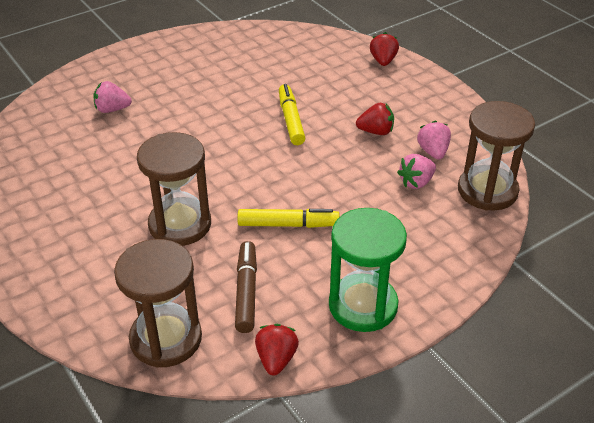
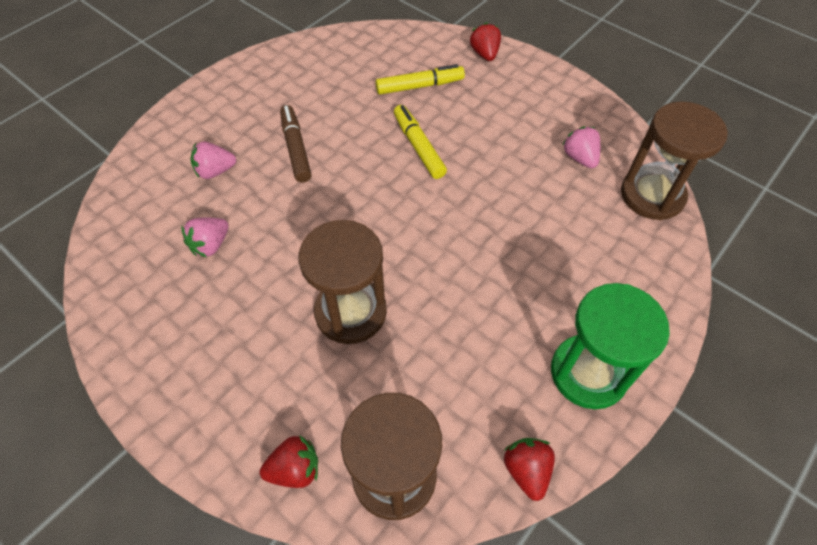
camera: 15 degrees left, 15 degrees up
brown marker [235,241,257,333] -> brown marker moved to [280,105,312,183]
yellow marker [238,209,340,228] -> yellow marker moved to [376,64,465,95]
red strawberry [356,103,394,135] -> red strawberry moved to [260,435,318,488]
pink strawberry [397,154,436,189] -> pink strawberry moved to [182,218,229,257]

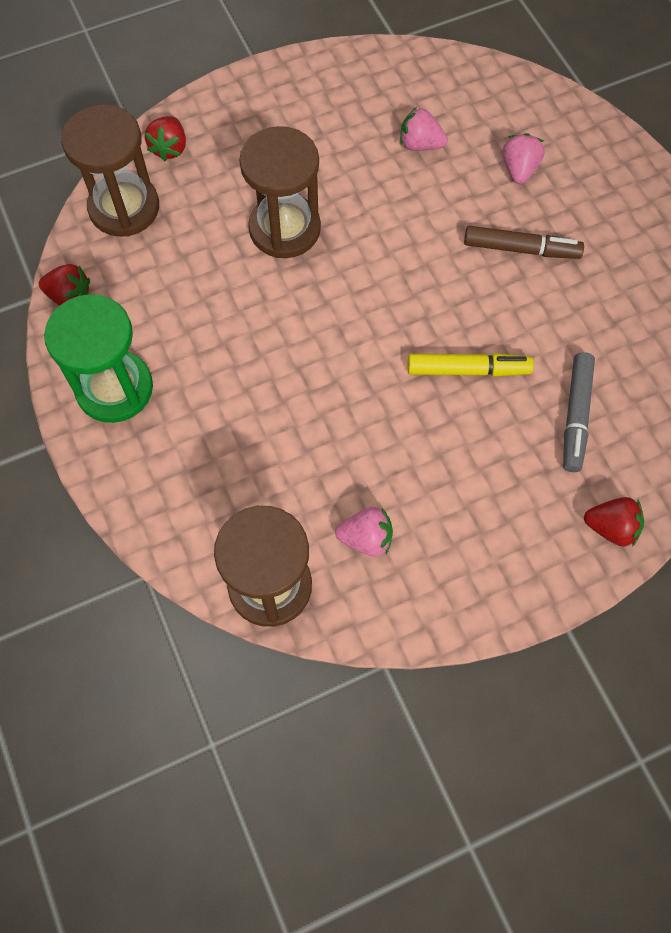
camera: 115 degrees right, 10 degrees up
pink strawberry [182,218,229,257] -> pink strawberry turned 45 degrees counterclockwise [400,107,448,151]
yellow marker [376,64,465,95] -> grey marker [563,352,595,472]

